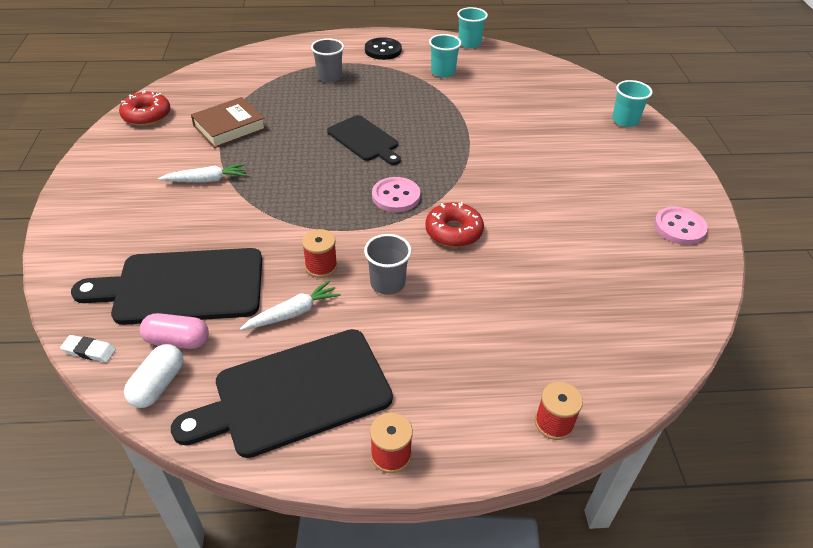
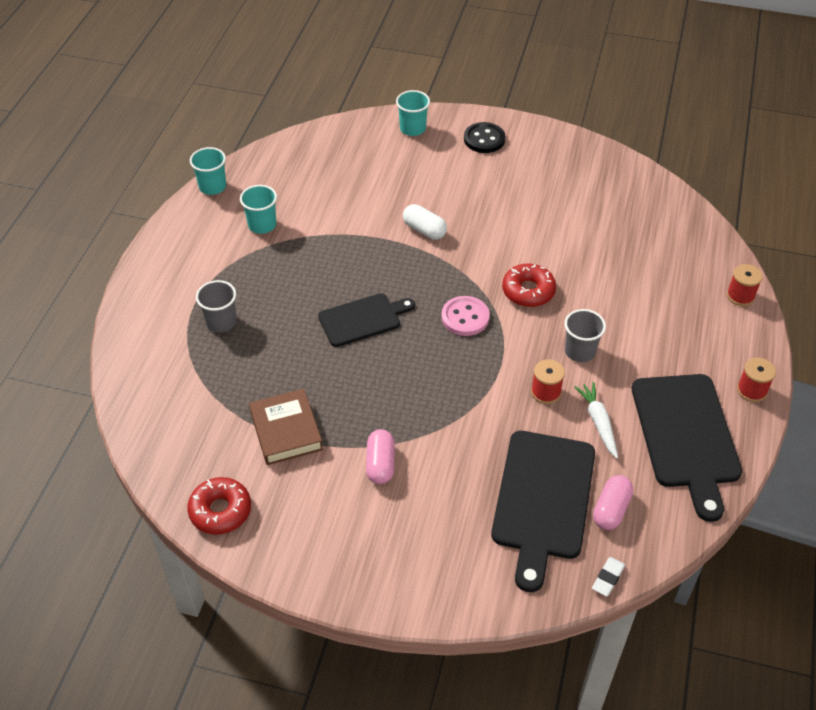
camera: 70 degrees left, 5 degrees up
white capsule [124,344,183,408] -> white capsule moved to [403,204,447,240]
white carrot [158,164,246,182] -> pink capsule [366,429,395,484]
black button [365,37,402,60] -> black button moved to [464,122,505,153]
pink button [654,207,708,245] -> none

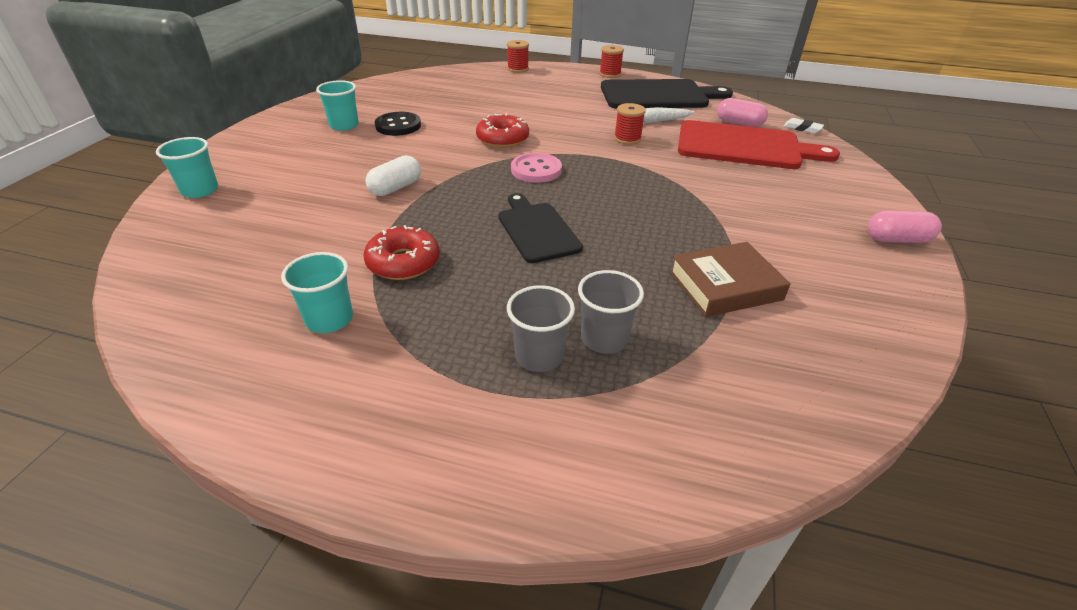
camera: 90 degrees left, 10 degrees down
red donut [187,477,251,535] -> red donut moved to [363,225,440,280]
turquoise cup [190,147,226,195] -> turquoise cup moved to [316,80,359,131]
pink capsule [366,429,395,484] -> pink capsule moved to [868,211,942,243]
black button [464,122,505,153] -> black button moved to [375,112,421,136]
black cutting board [491,431,595,592] -> red cutting board [678,120,840,169]
grey cup [564,309,606,362] -> grey cup moved to [578,270,644,354]

